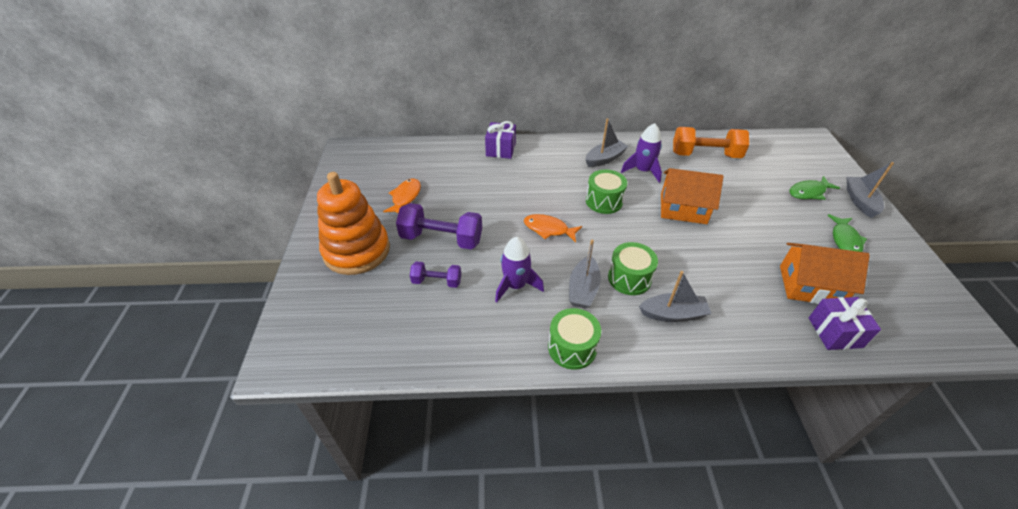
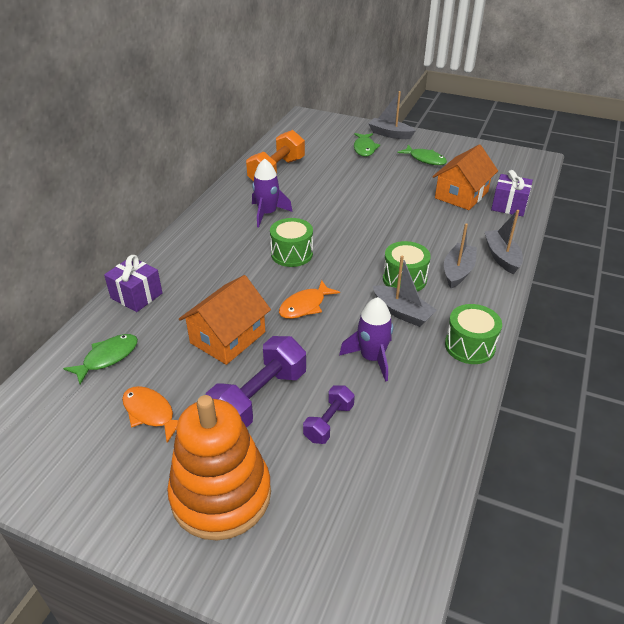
camera: 65 degrees left, 5 degrees down
grey boat [586,118,628,167] -> grey boat moved to [484,210,523,275]
orange house [661,168,724,224] -> orange house moved to [179,275,271,365]
none -> green fish [63,334,138,384]

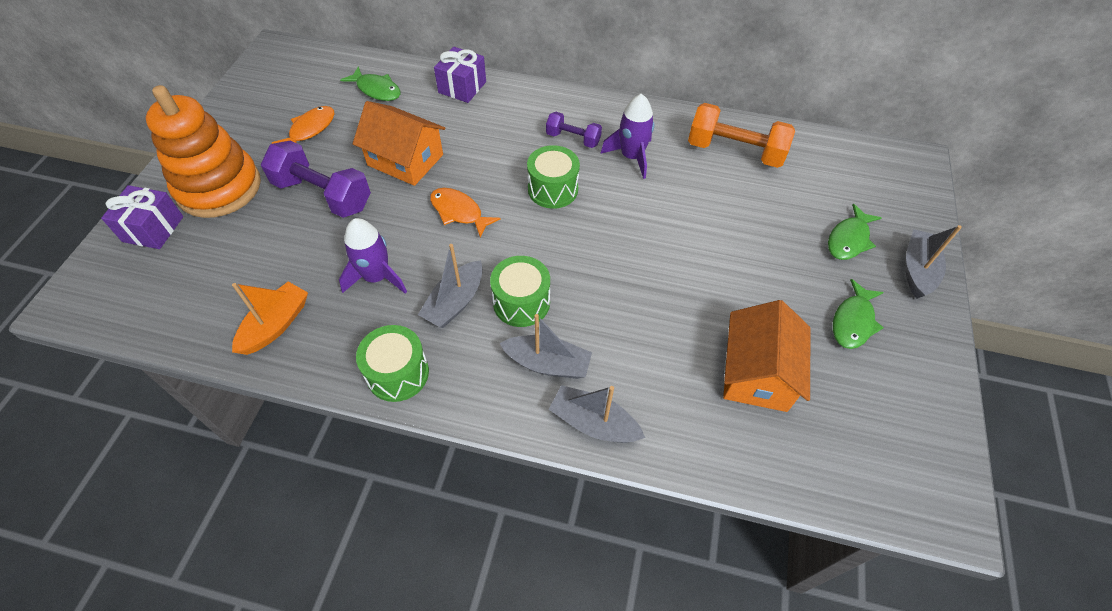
camera: 80 degrees right, 15 degrees up
purple dumbbell [303,385,355,444] -> purple dumbbell moved to [546,112,602,148]
green fish [354,133,380,157] -> green fish turned 45 degrees counterclockwise [828,204,882,260]
orange house [432,145,498,210] -> orange house turned 75 degrees clockwise [723,300,810,412]
grey boat [484,210,523,275] -> grey boat turned 135 degrees counterclockwise [548,385,645,443]
purple gift [491,170,533,216] -> purple gift moved to [101,185,183,249]
none -> orange boat [232,281,308,355]

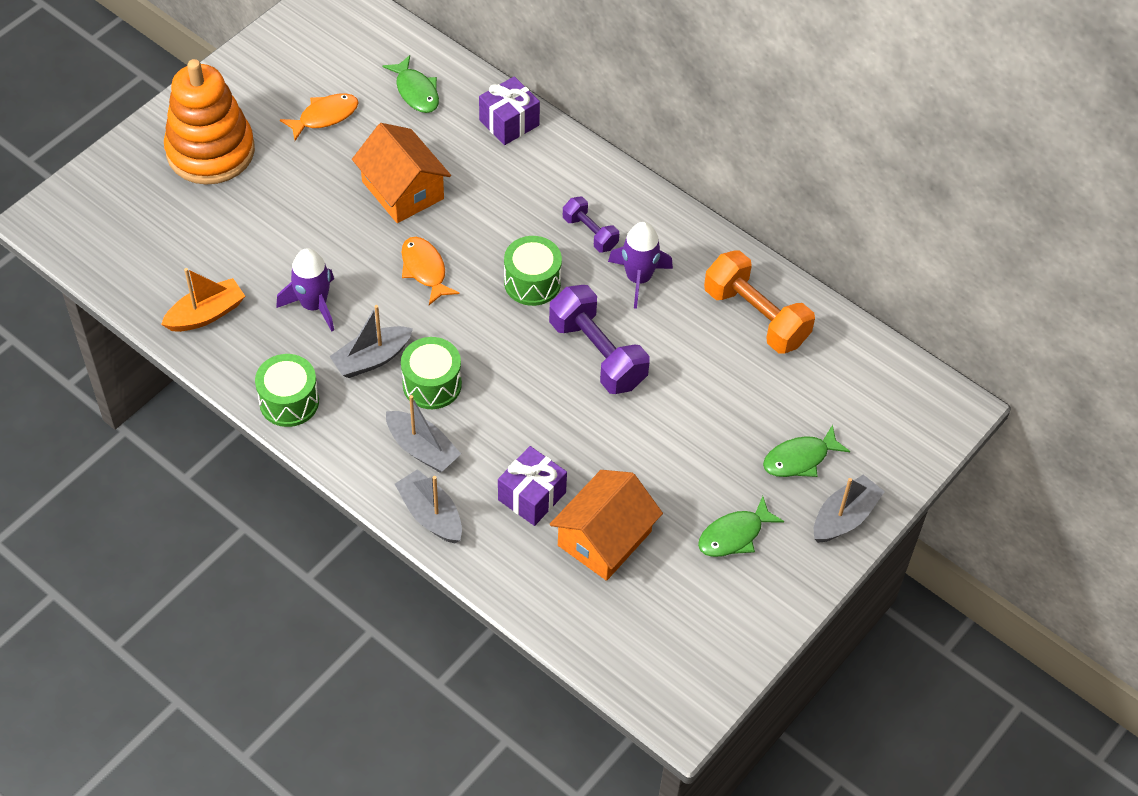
camera: 25 degrees right, 0 degrees up
purple gift [101,185,183,249] -> purple gift moved to [498,446,567,526]
purple dumbbell [261,141,371,218] -> purple dumbbell moved to [549,285,650,394]

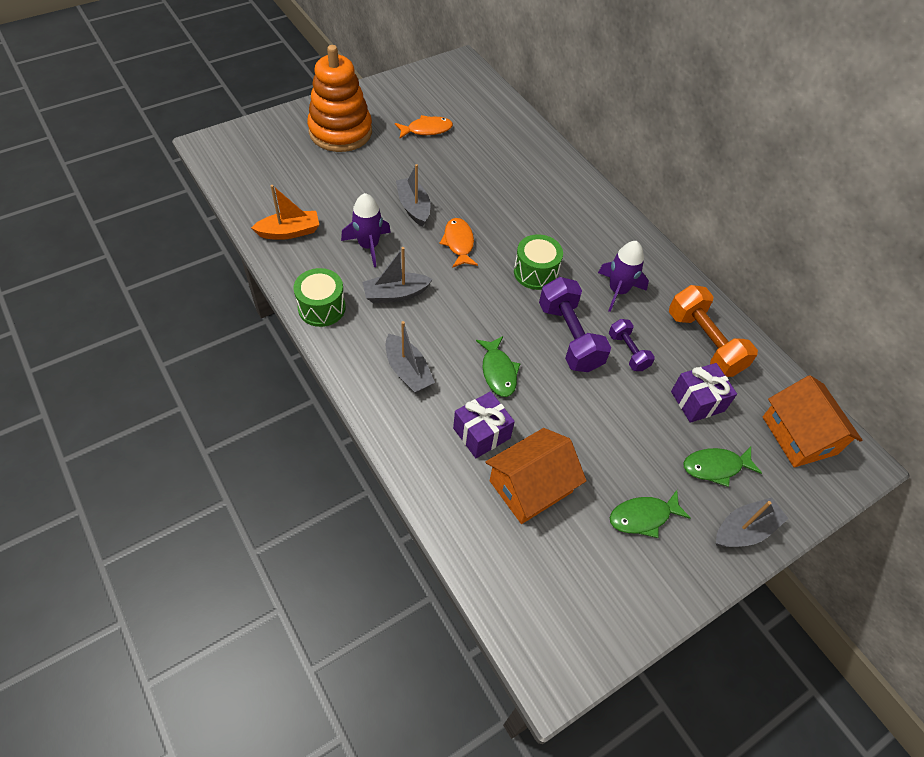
camera: 15 degrees right, 0 degrees up
orange house [352,123,451,223] -> orange house moved to [763,375,862,467]
green fish [383,55,439,113] -> green fish moved to [476,336,521,397]
grey boat [395,469,462,543] -> grey boat moved to [396,164,430,227]
green drum [401,337,462,409] -> none
purple gift [479,76,540,145] -> purple gift moved to [671,363,737,423]
purple dumbbell [563,197,619,252] -> purple dumbbell moved to [609,319,655,371]

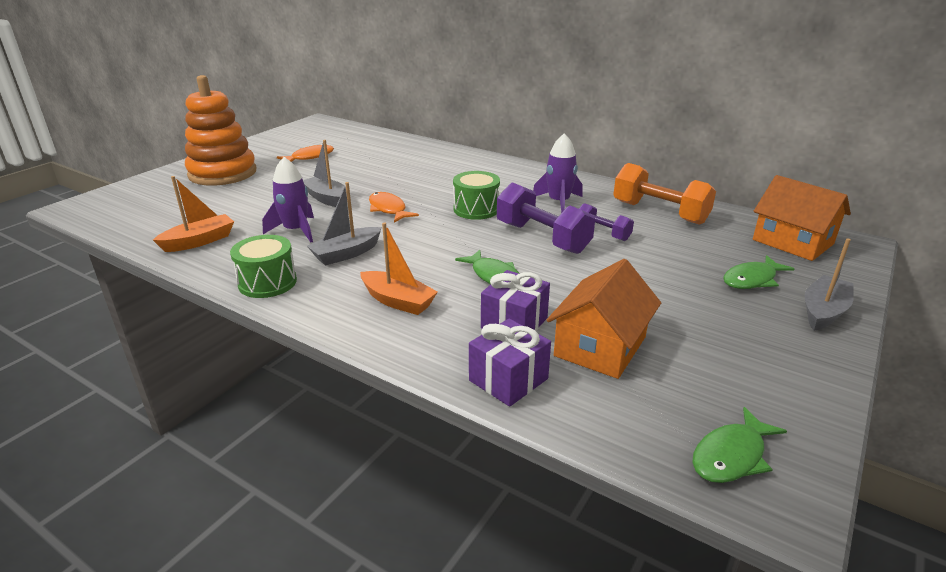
camera: 20 degrees left, 25 degrees down
grey boat [386,321,435,393] -> orange boat [360,223,438,315]
green fish [610,490,691,538] -> green fish moved to [692,407,787,483]
purple gift [671,363,737,423] -> purple gift moved to [469,319,551,407]

